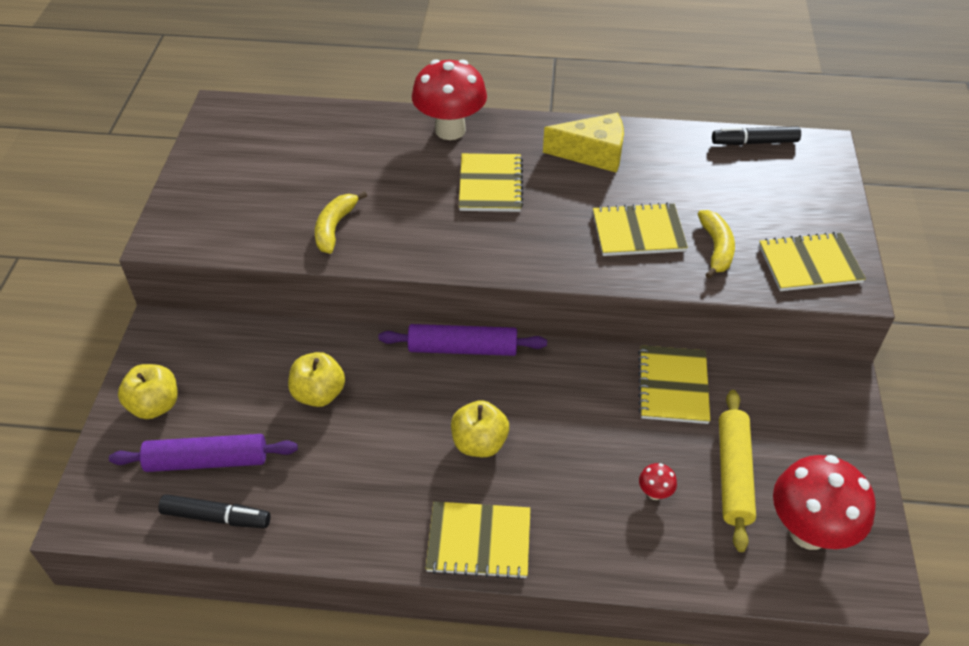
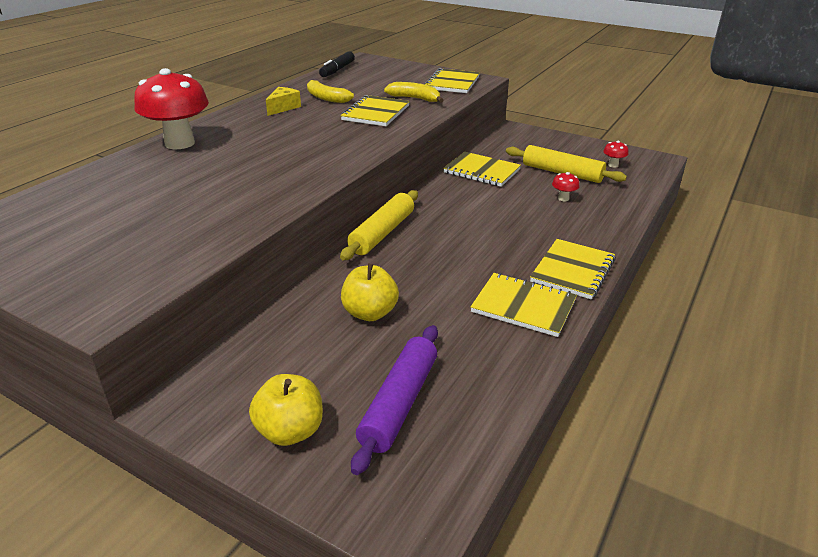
camera: 65 degrees left, 15 degrees down
black marker [158,494,270,528] -> none
yellow banana [315,191,367,254] -> yellow banana moved to [307,80,354,103]
purple rolling pin [378,324,547,356] -> yellow rolling pin [340,190,418,260]
yellow apple [451,400,509,457] -> none
yellow notebook [459,153,523,212] -> yellow notebook moved to [470,273,577,337]
yellow cheese [543,113,624,173] -> yellow cheese [266,87,301,116], size x0.62
red mushroom [773,455,876,550] -> red mushroom [603,141,629,168], size x0.40

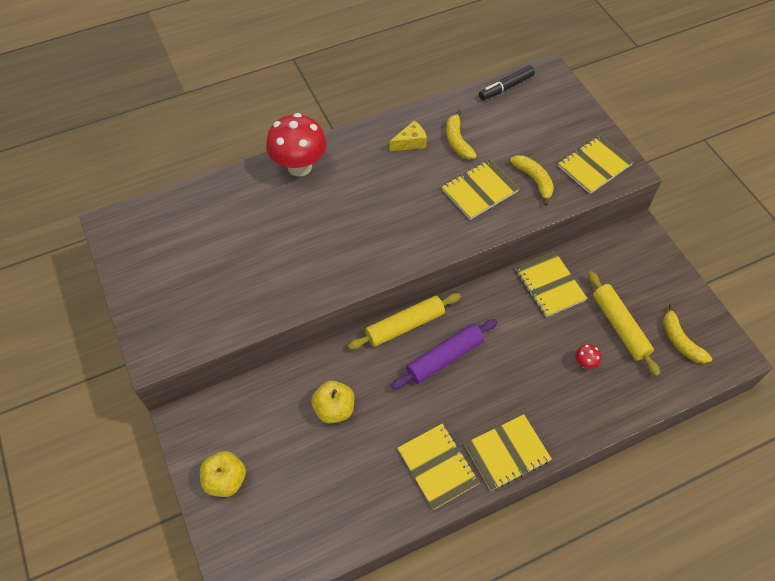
camera: 35 degrees right, 25 degrees up
purple rolling pin [351,325,438,475] -> purple rolling pin moved to [391,319,497,389]
red mushroom [603,141,629,168] -> yellow banana [663,304,712,364]

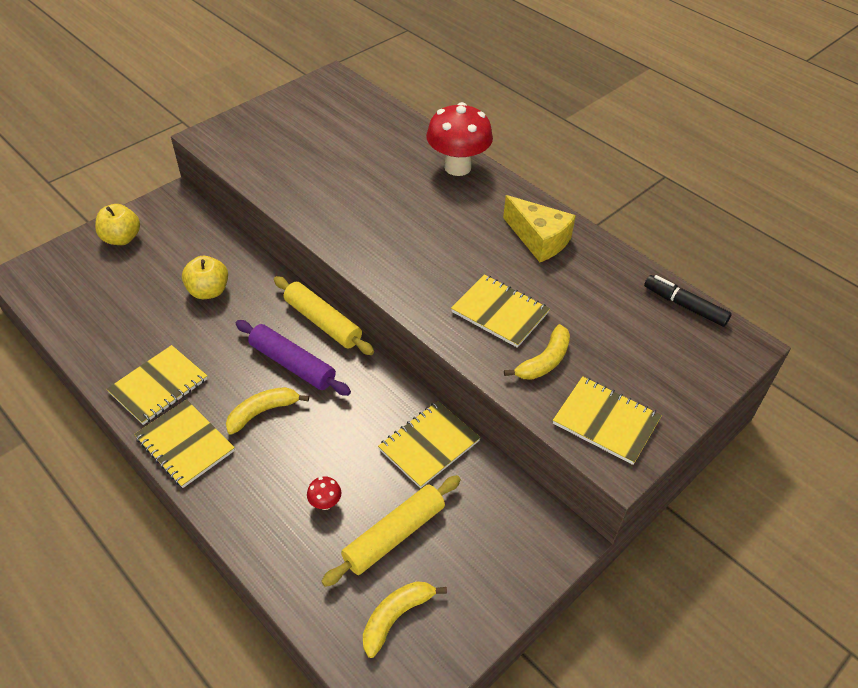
camera: 70 degrees right, 10 degrees down
yellow cheese [389,120,427,152] -> yellow cheese [503,195,576,262], size x1.60
yellow banana [446,110,477,160] -> yellow banana moved to [226,387,309,435]

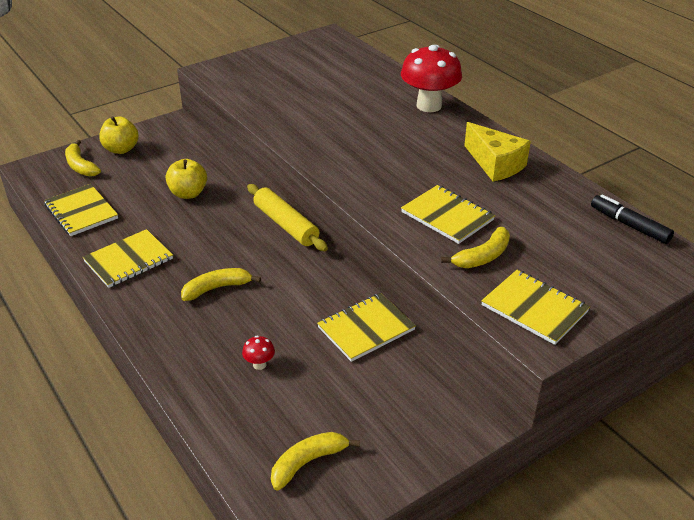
camera: 10 degrees right, 10 degrees down
yellow notebook [134,399,235,488] -> yellow notebook moved to [44,184,118,236]
purple rolling pin [236,320,351,396] -> none
yellow rolling pin [321,475,461,587] -> none
none -> yellow banana [65,140,101,177]

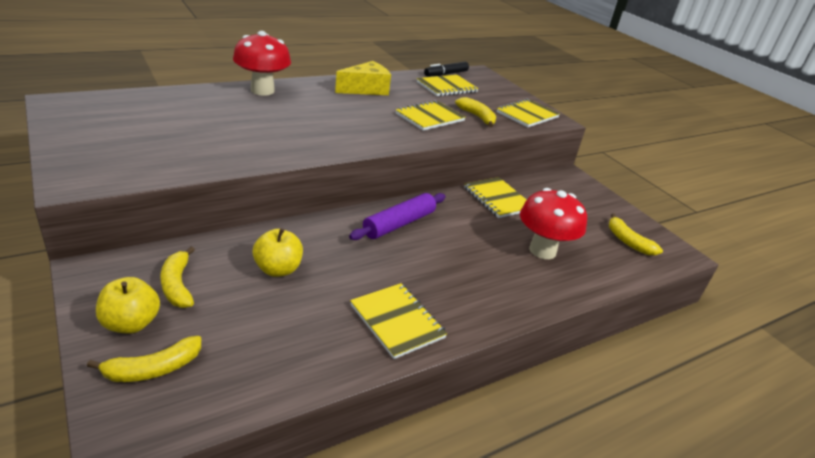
camera: 90 degrees left, 5 degrees down
yellow notebook [44,184,118,236] -> yellow notebook moved to [417,75,479,96]
yellow banana [181,268,261,301] -> yellow banana moved to [160,247,195,308]
red mushroom [242,336,275,370] -> red mushroom [520,188,587,259], size x2.47
yellow rolling pin [247,184,328,251] -> none
none -> purple rolling pin [349,193,446,240]

